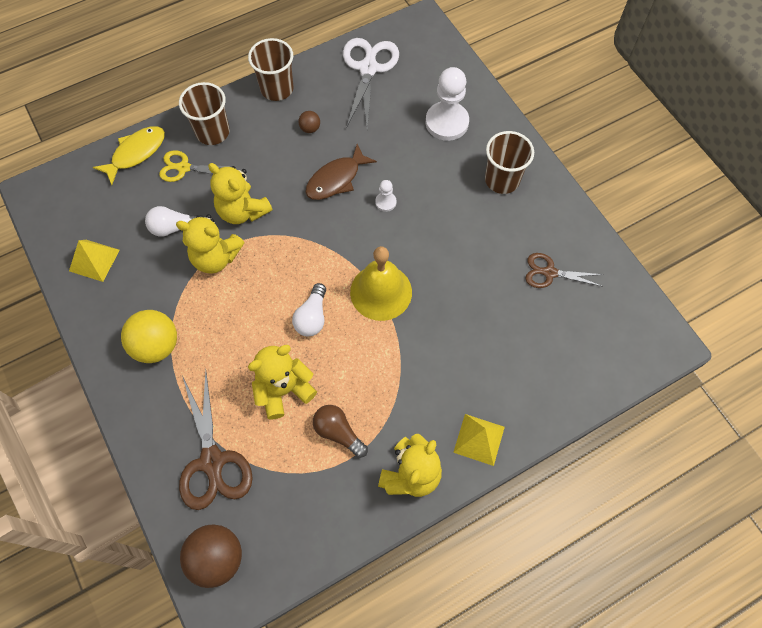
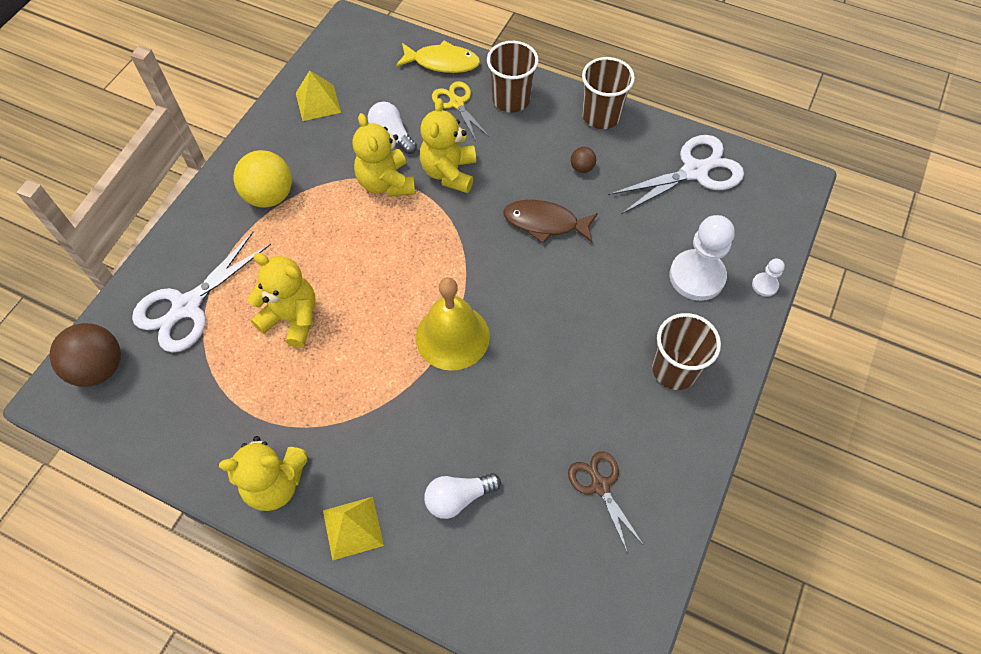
camera: 55 degrees right, 5 degrees down
brown scissors [179,370,253,510] -> white scissors [132,232,271,352]
white light bulb [292,283,326,336] -> white light bulb moved to [424,473,501,519]
brown light bulb [313,405,368,458] -> none
white pawn [375,180,396,212] -> white pawn moved to [752,258,785,297]

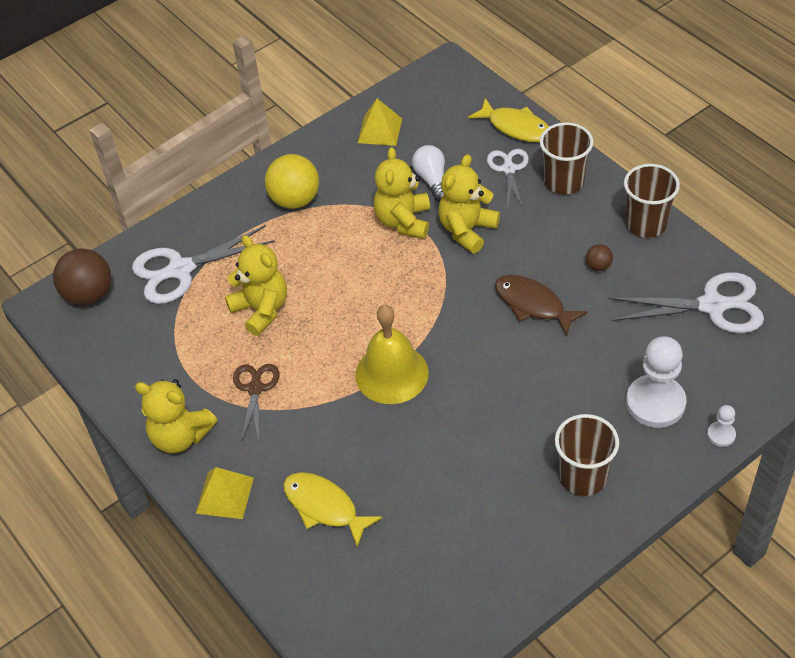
camera: 30 degrees right, 10 degrees down
white light bulb [424,473,501,519] -> yellow fish [283,472,382,547]
yellow scissors [432,81,489,140] -> white scissors [487,149,529,209]
brown scissors [568,451,644,554] -> brown scissors moved to [233,364,279,440]

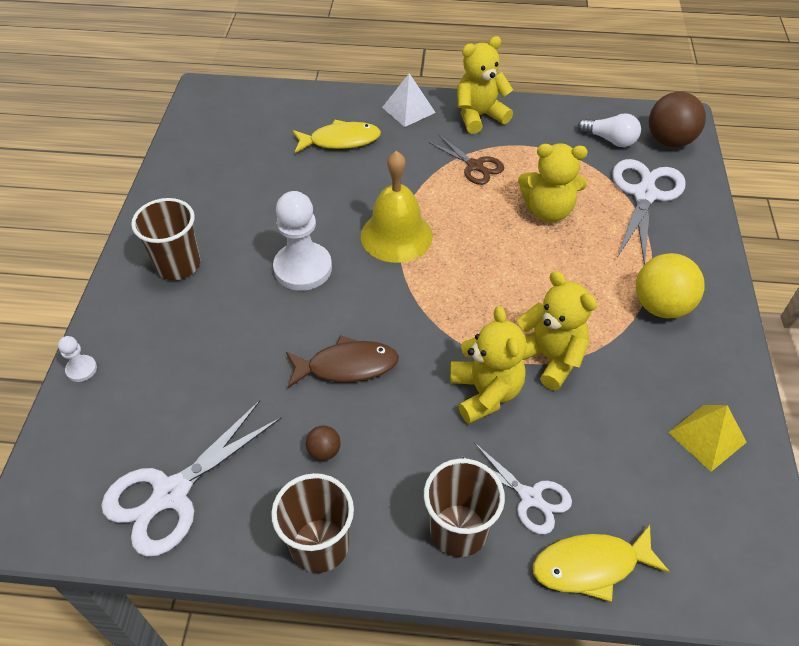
camera: 130 degrees right, 0 degrees up
yellow pyramid [196,467,254,519] -> white pyramid [382,73,436,127]
white light bulb [412,145,445,202] -> white light bulb moved to [577,113,641,147]
white pawn [626,336,686,428] -> white pawn moved to [273,191,332,291]

